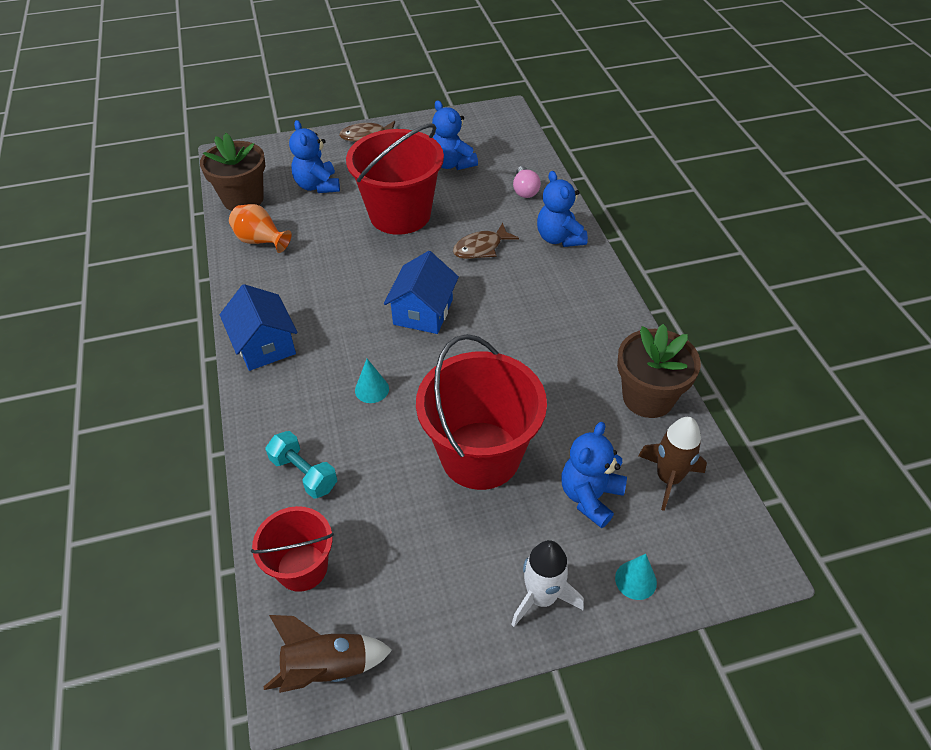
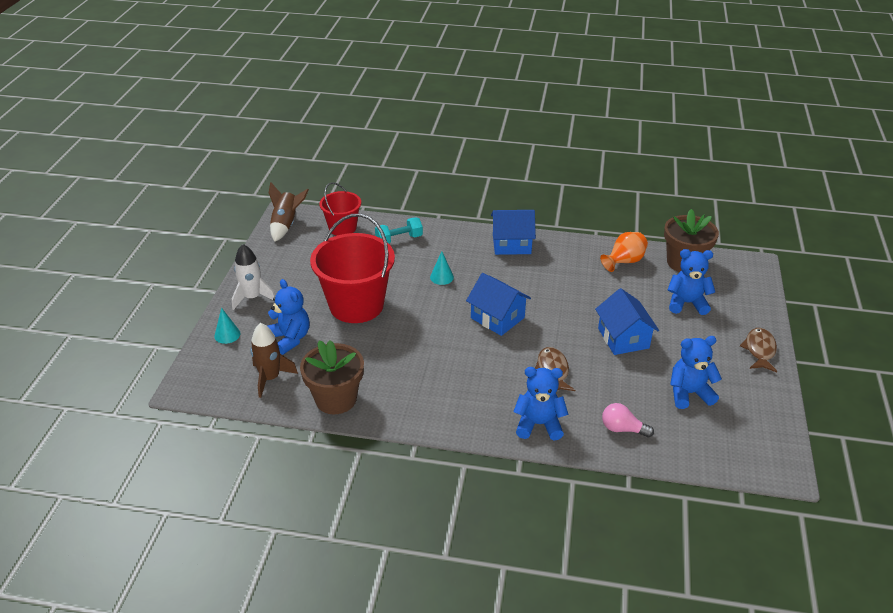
camera: 115 degrees right, 10 degrees down
red bucket [346,124,444,235] -> blue house [595,288,659,355]

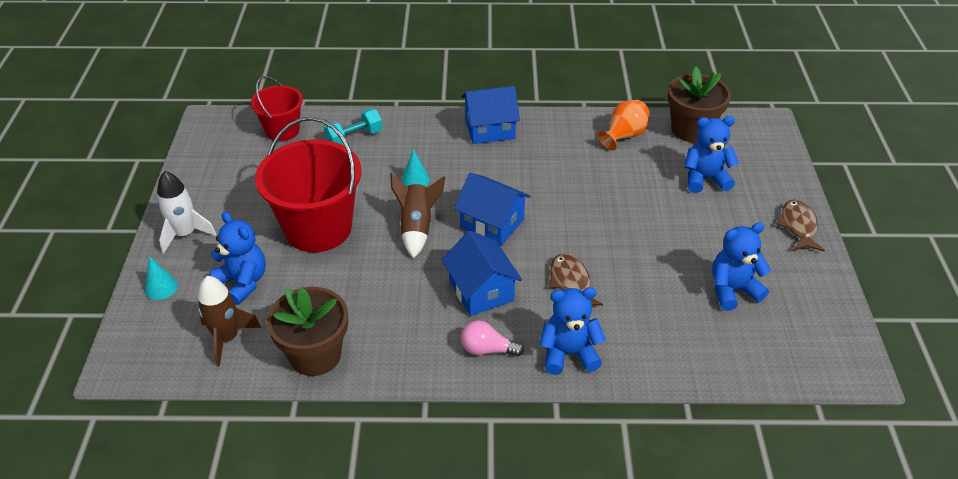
camera: 10 degrees left, 5 degrees up
brown rocket [269,183,309,242] -> brown rocket moved to [390,173,445,258]
blue house [595,288,659,355] -> blue house moved to [442,231,522,316]
pink light bulb [602,403,654,438] -> pink light bulb moved to [461,320,524,356]

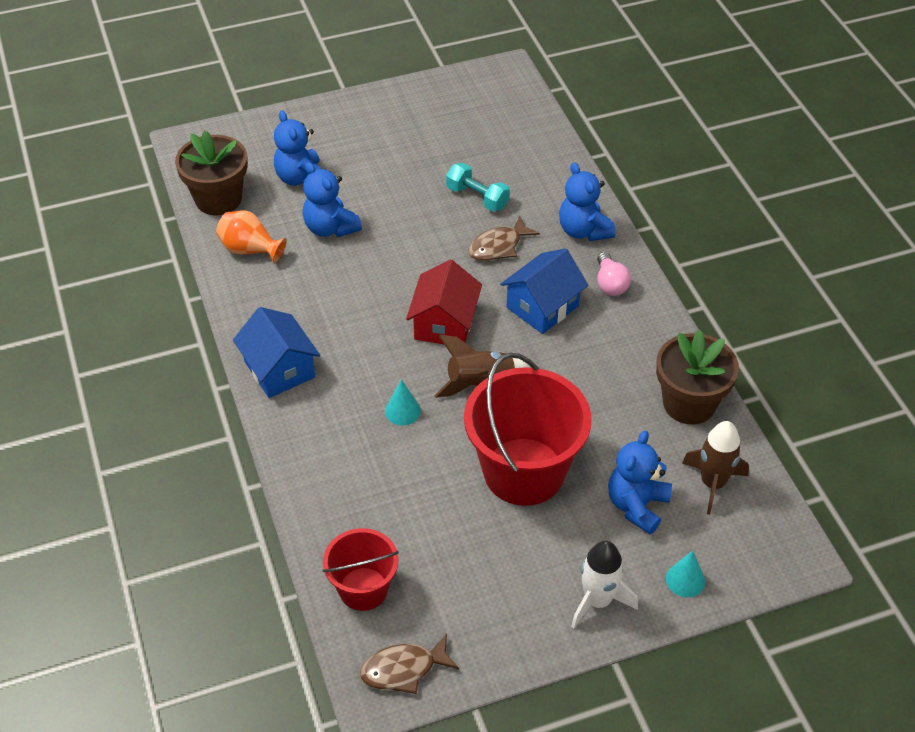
camera: 110 degrees left, 5 degrees up
turquoise dumbbell [324,109,382,145] -> turquoise dumbbell moved to [446,163,510,212]
blue house [454,173,531,246] -> red house [406,260,482,344]
blue teddy bear [712,222,771,311] -> blue teddy bear moved to [303,162,362,237]
brown fish [776,199,825,251] -> brown fish moved to [360,634,459,694]

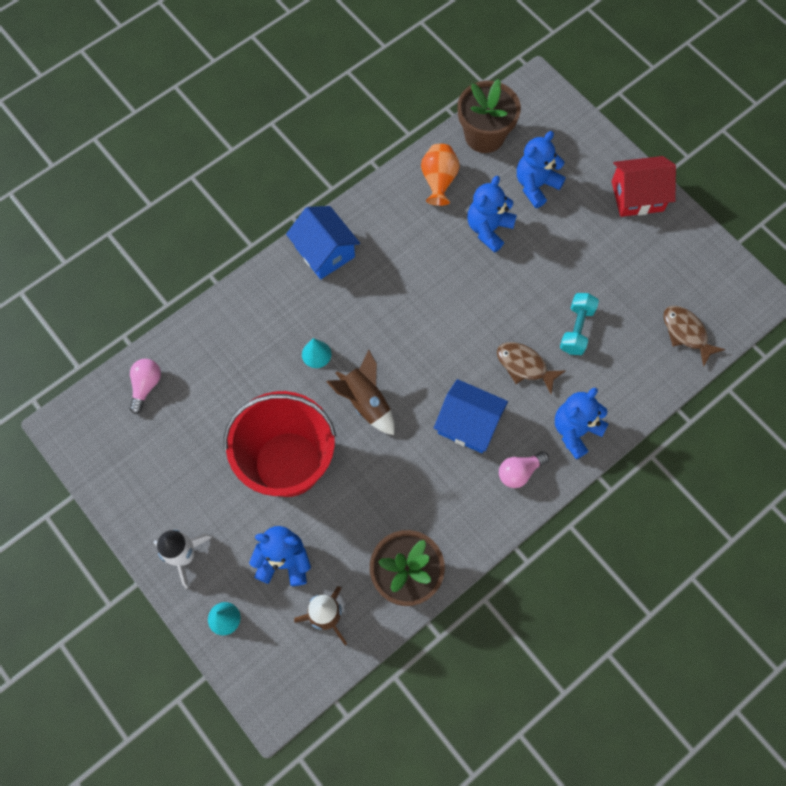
camera: 70 degrees right, 20 degrees up
blue house [233,307,320,398] -> blue house turned 75 degrees counterclockwise [286,206,360,279]
red bucket [323,528,399,611] -> pink light bulb [129,359,161,414]
brown fish [360,634,459,694] -> brown fish moved to [663,306,725,367]
red house [406,260,482,344] -> red house moved to [612,156,676,217]

